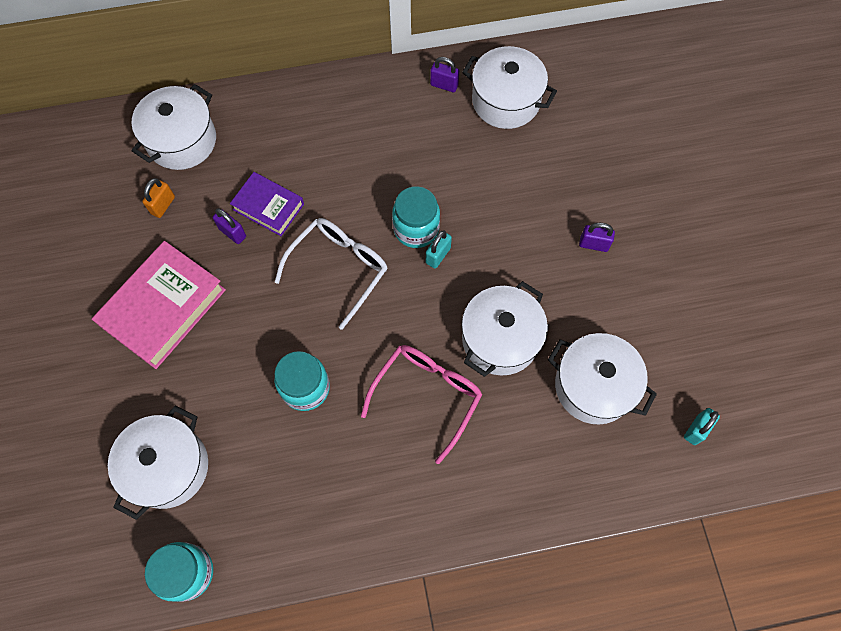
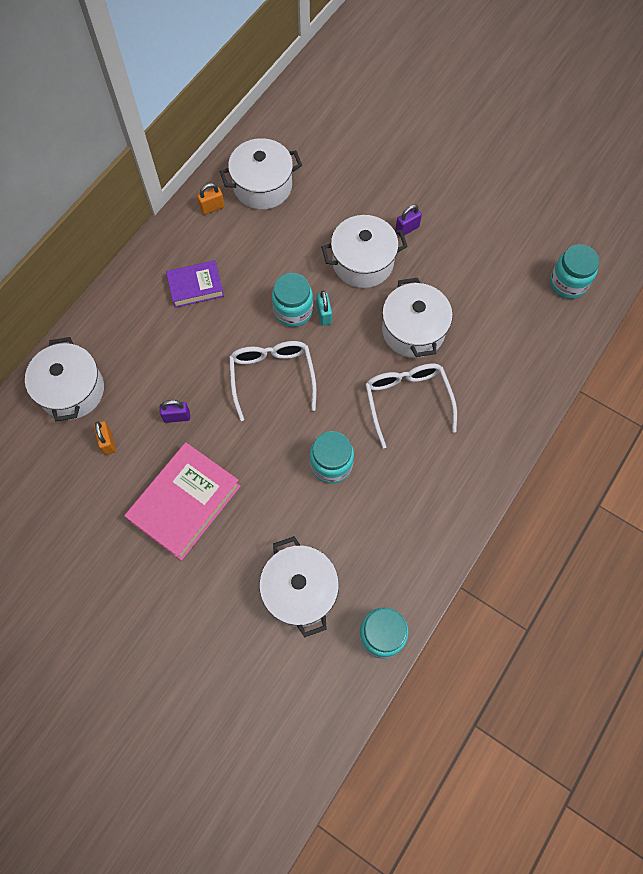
camera: 45 degrees left, 0 degrees up
pink book [92,241,226,369] -> pink book turned 45 degrees clockwise [125,443,241,561]
purple book [230,172,304,236] -> purple book moved to [166,260,224,308]
pink glasses [361,345,482,464] -> white glasses [365,363,457,449]
purple padlock [430,57,459,92] -> orange padlock [197,183,225,215]
white pot [548,333,657,425] -> white pot moved to [321,215,408,288]
turquoise padlock [684,408,720,445] -> turquoise jar [550,244,599,299]

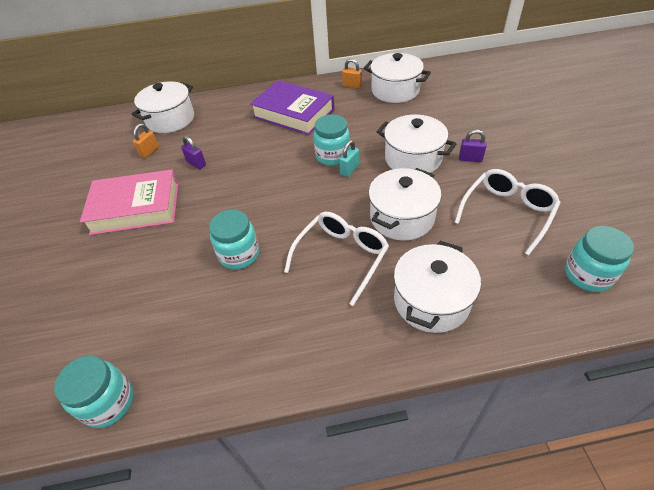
camera: 50 degrees right, 20 degrees down
purple book [166,260,224,308] -> purple book [250,80,334,135], size x1.69
white glasses [229,341,317,421] -> white glasses moved to [454,169,561,255]
white pot [259,536,339,638] -> white pot moved to [394,241,481,333]

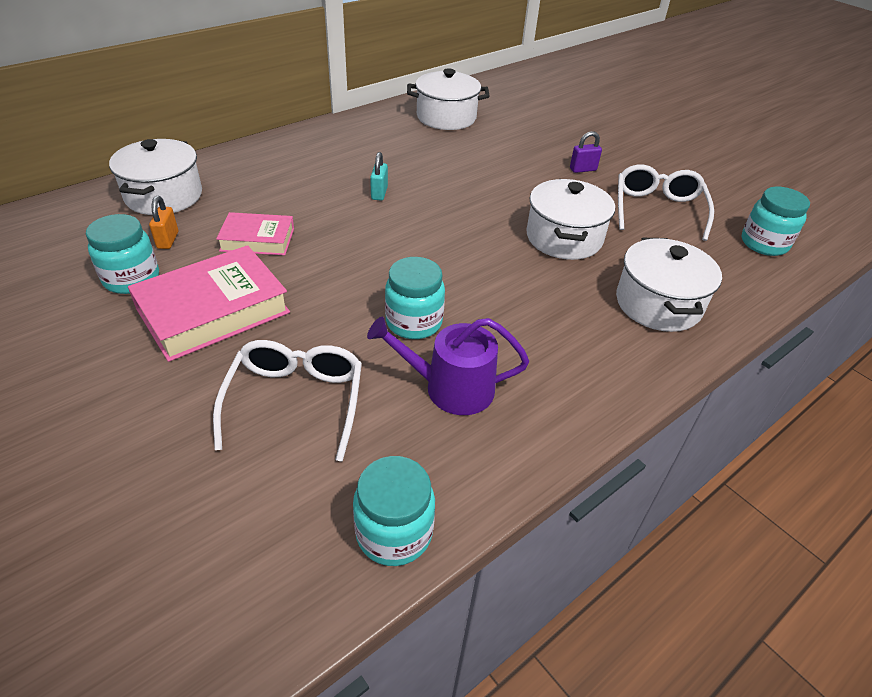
camera: 35 degrees left, 5 degrees down
purple padlock [181,136,206,169] -> pink book [216,212,294,255]
purple book [250,80,334,135] -> none
white glasses [284,212,389,306] -> white glasses moved to [213,340,362,462]
turquoise jar [313,114,350,166] -> turquoise jar moved to [86,214,159,294]
turquoise padlock [339,140,359,177] -> turquoise padlock moved to [370,152,388,201]
orange padlock [342,59,362,89] -> none
white pot [377,114,456,173] -> none
none -> purple watering can [367,317,529,415]

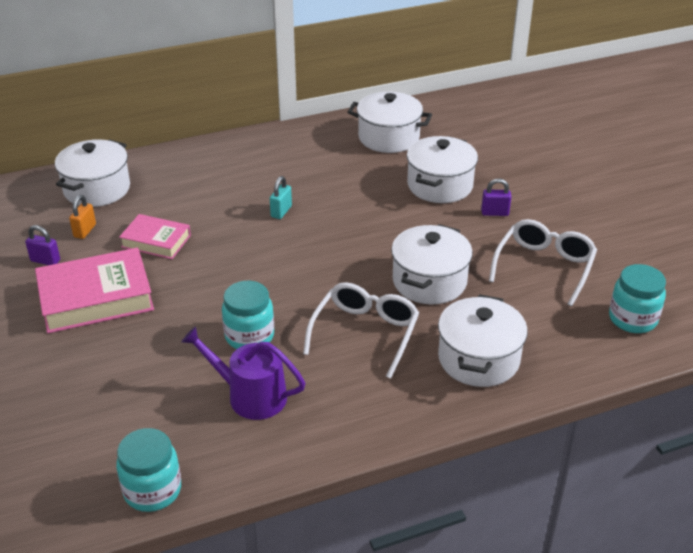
camera: 20 degrees right, 5 degrees down
turquoise jar [86,214,159,294] -> purple padlock [25,225,60,265]
white glasses [213,340,362,462] -> white glasses moved to [303,282,419,379]
none -> white pot [407,136,478,203]

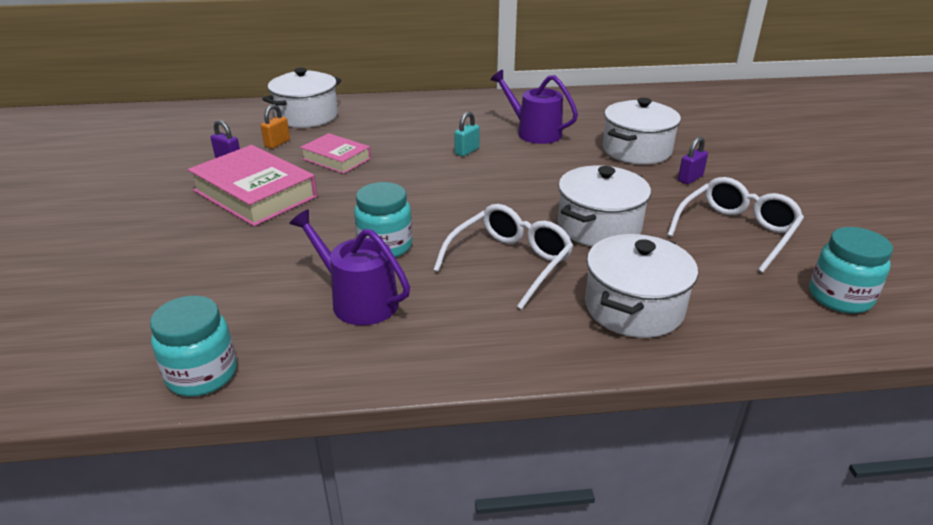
camera: 15 degrees right, 5 degrees down
pink book [35,248,154,333] -> pink book turned 45 degrees clockwise [188,145,317,226]
white pot [347,92,432,153] -> none
purple padlock [481,178,511,216] -> purple padlock turned 60 degrees counterclockwise [678,137,708,184]
none -> purple watering can [490,70,578,144]

